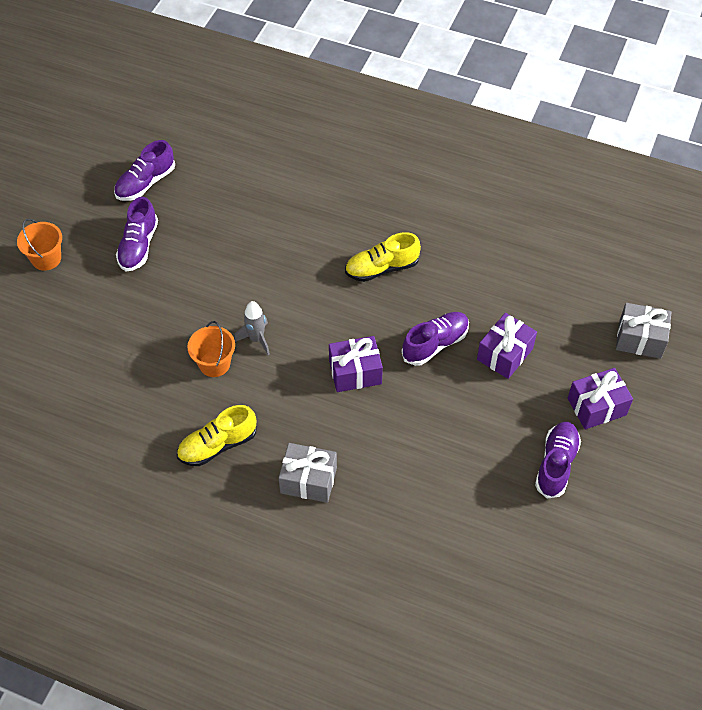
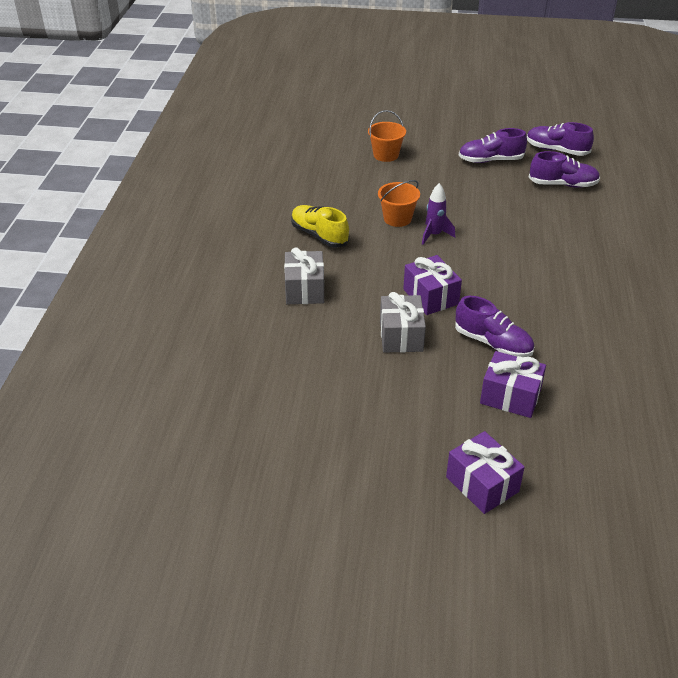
camera: 75 degrees right, 15 degrees down
orange bucket [17,219,62,271] -> orange bucket moved to [368,110,406,162]
grey rocket [234,301,270,355] -> purple rocket [422,183,455,245]
yellow shoe [345,232,421,282] -> none
purple shoe [535,422,581,499] -> purple shoe moved to [528,151,600,188]
grey gift [616,303,672,359] -> grey gift moved to [380,292,426,353]

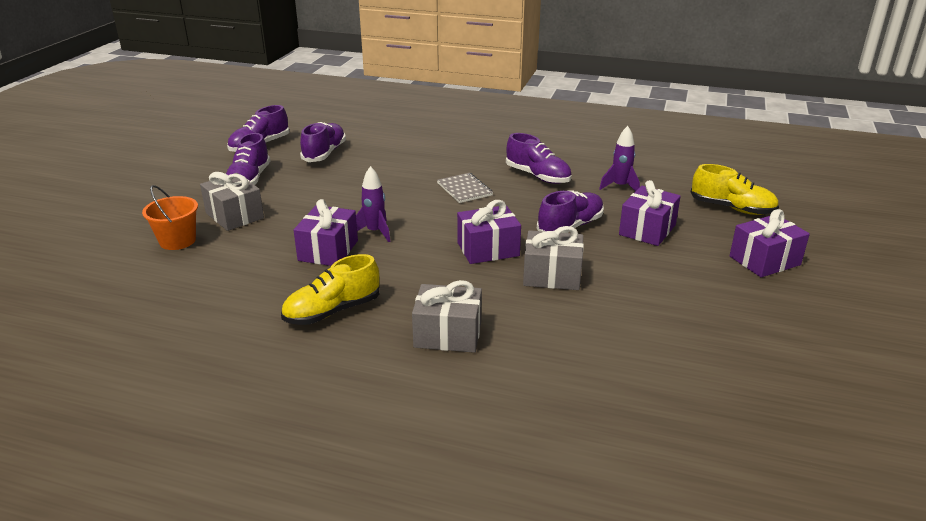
camera: 80 degrees left, 10 degrees down
orange bucket [378,180,420,227] -> purple gift [294,199,358,266]
none -> grey gift [200,172,264,231]
none -> grey notebook [437,173,493,203]
none -> purple shoe [506,133,572,184]
none -> purple rocket [599,126,640,191]
none -> yellow shoe [690,164,779,215]

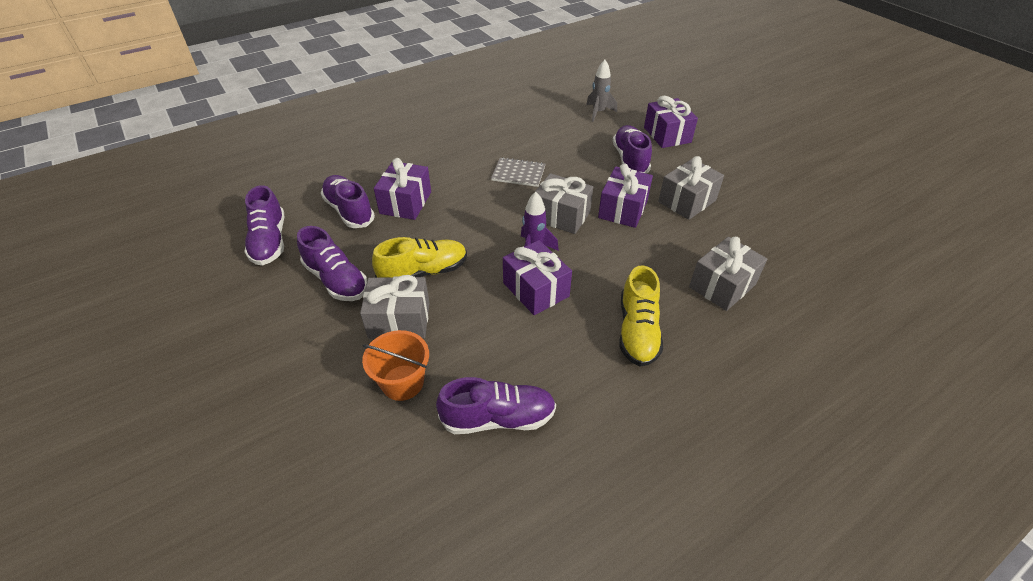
camera: 50 degrees left, 15 degrees up
purple shoe [506,133,572,184] -> purple shoe moved to [436,377,556,434]
purple rocket [599,126,640,191] -> grey rocket [586,60,617,122]
yellow shoe [690,164,779,215] -> yellow shoe moved to [372,237,467,278]
purple gift [729,209,810,277] -> purple gift moved to [374,158,431,220]
none -> grey gift [533,173,593,234]

